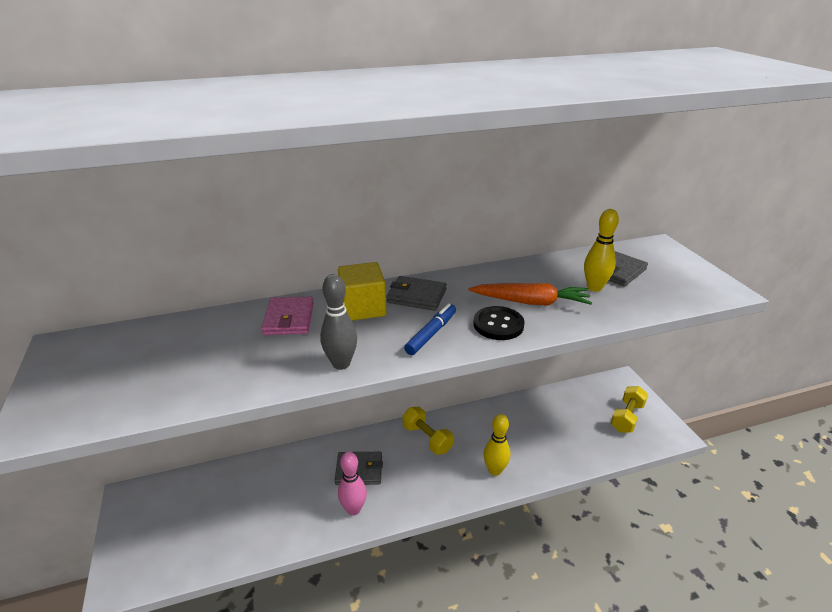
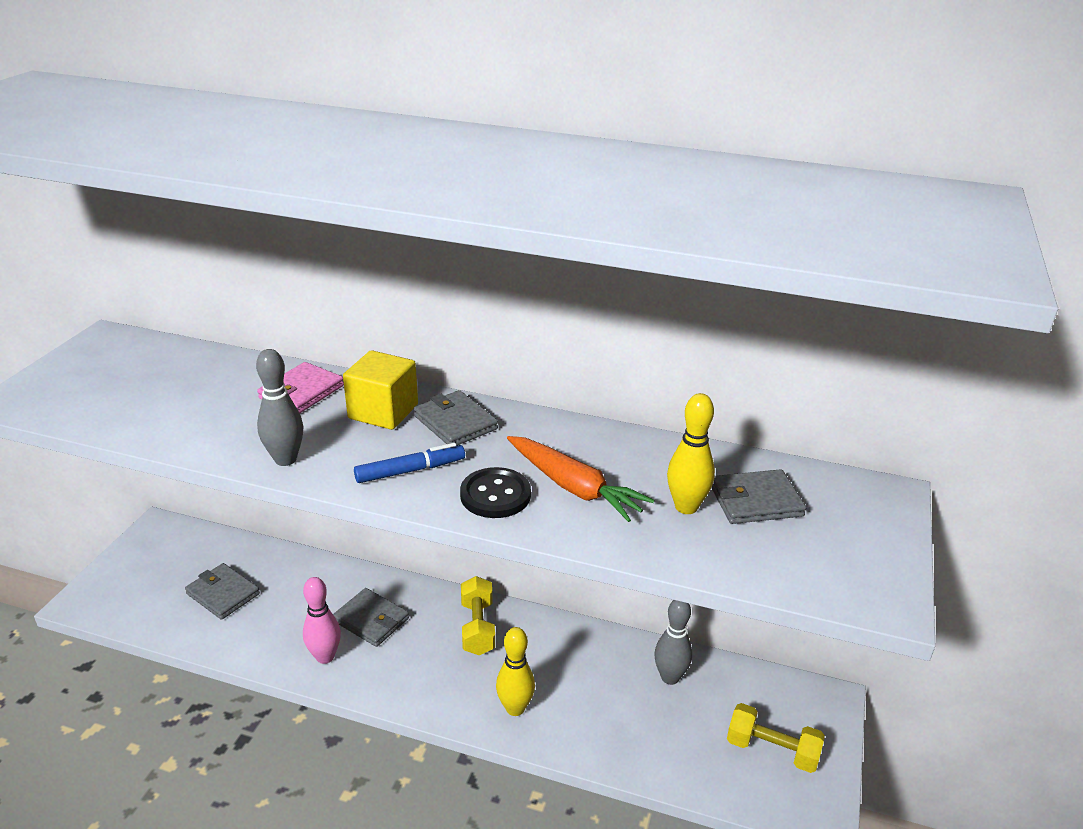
camera: 35 degrees right, 0 degrees up
yellow dumbbell [611,386,648,432] -> yellow dumbbell turned 45 degrees clockwise [727,703,825,773]
none -> grey wallet [185,563,260,620]
none -> grey bowling pin [654,600,692,685]

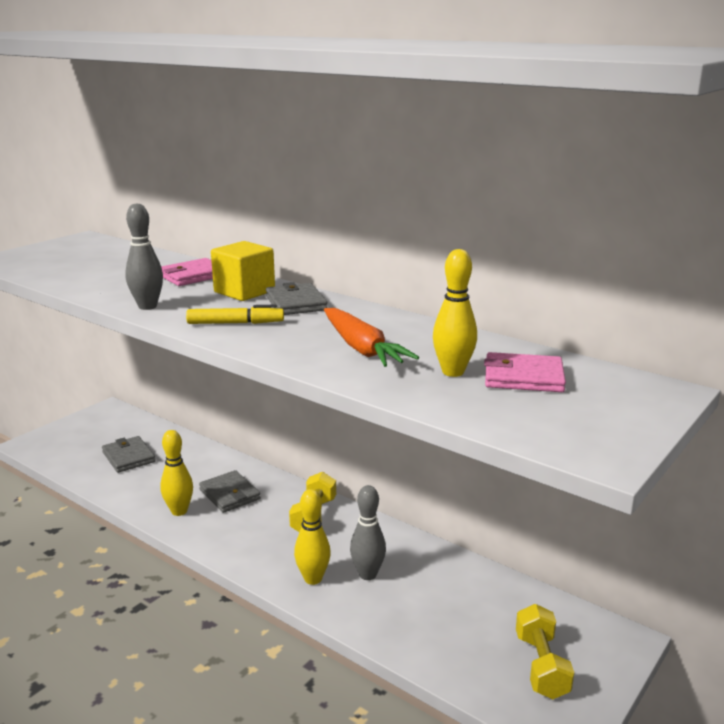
camera: 20 degrees right, 10 degrees down
pink bowling pin [303,577,341,664] -> yellow bowling pin [160,430,193,516]
blue marker [354,443,465,483] -> yellow marker [186,305,284,324]
black button [460,467,531,518] -> none
grey bowling pin [654,600,692,685] -> grey bowling pin moved to [350,485,386,580]
grey wallet [711,469,806,524] -> pink wallet [484,352,566,392]
yellow dumbbell [727,703,825,773] -> yellow dumbbell turned 45 degrees clockwise [516,604,574,699]

